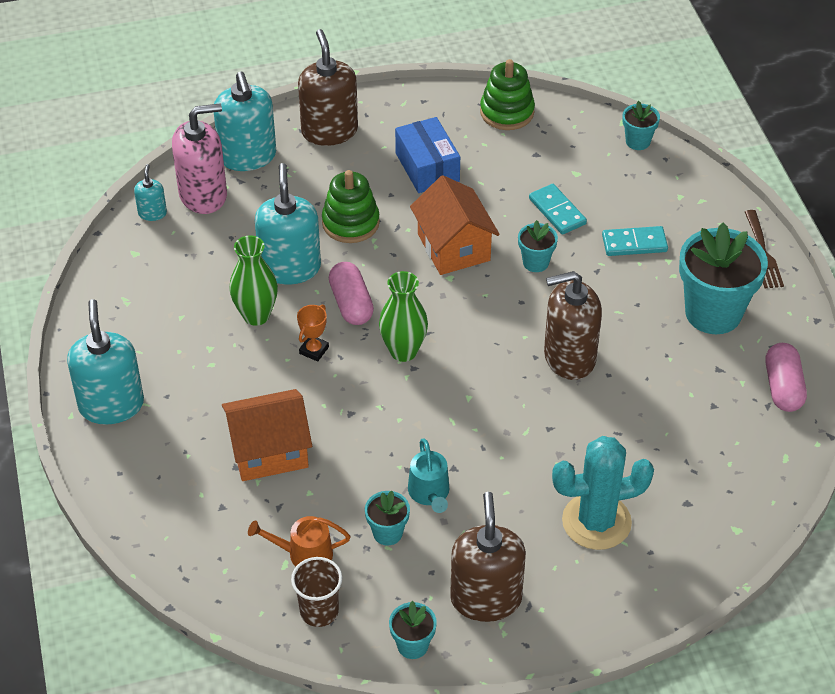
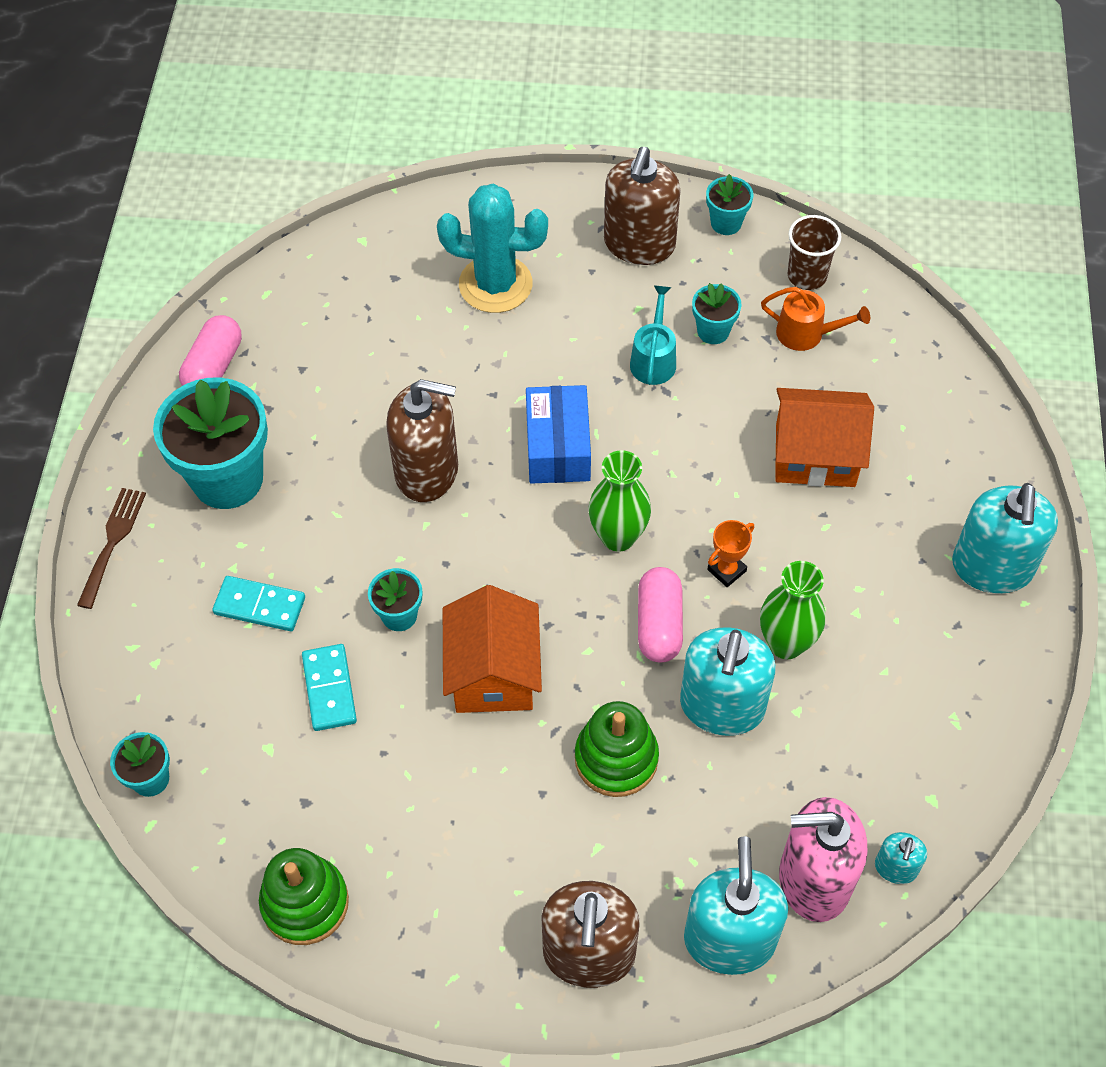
camera: 160 degrees left, 10 degrees up
blue box [395,117,460,193] -> blue box moved to [526,385,591,484]

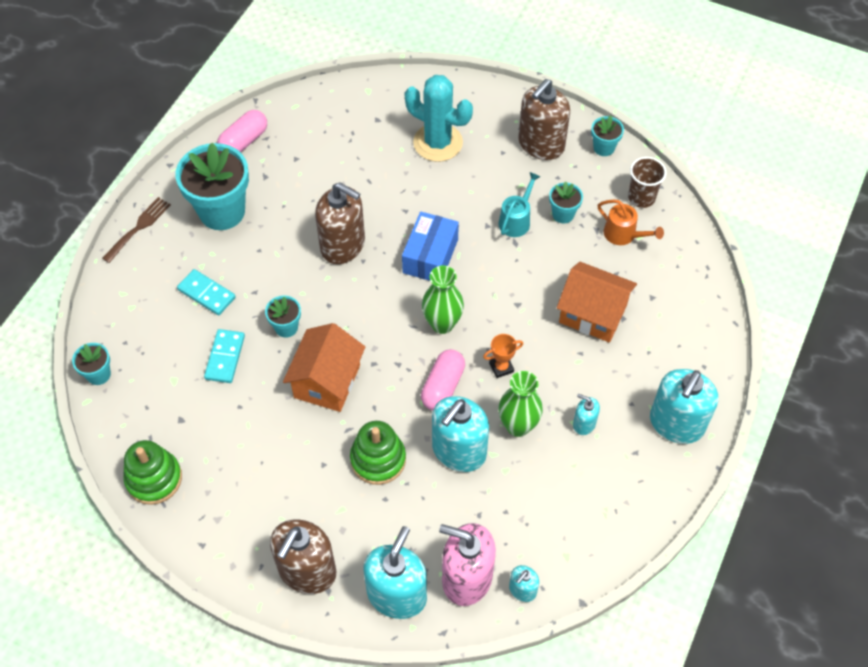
camera: 20 degrees right, 0 degrees up
none -> turquoise soap dispenser [573,394,600,435]

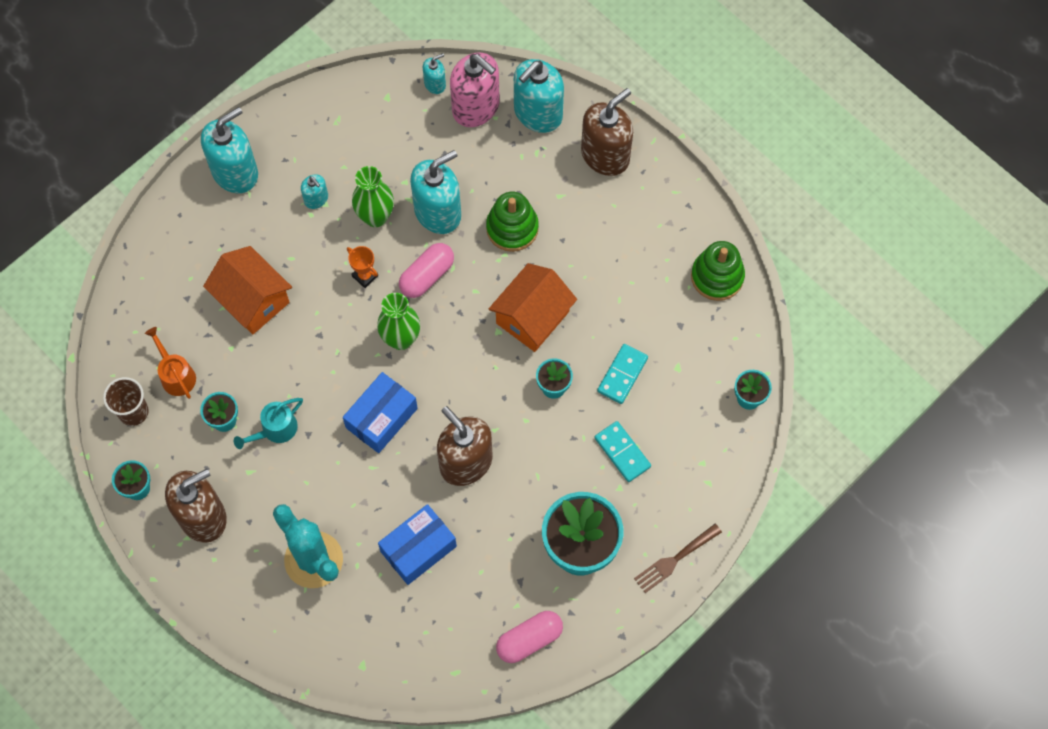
camera: 160 degrees left, 10 degrees up
orange trophy [483,334,523,378] -> orange trophy turned 45 degrees clockwise [347,246,378,288]
none -> blue box [378,504,457,585]

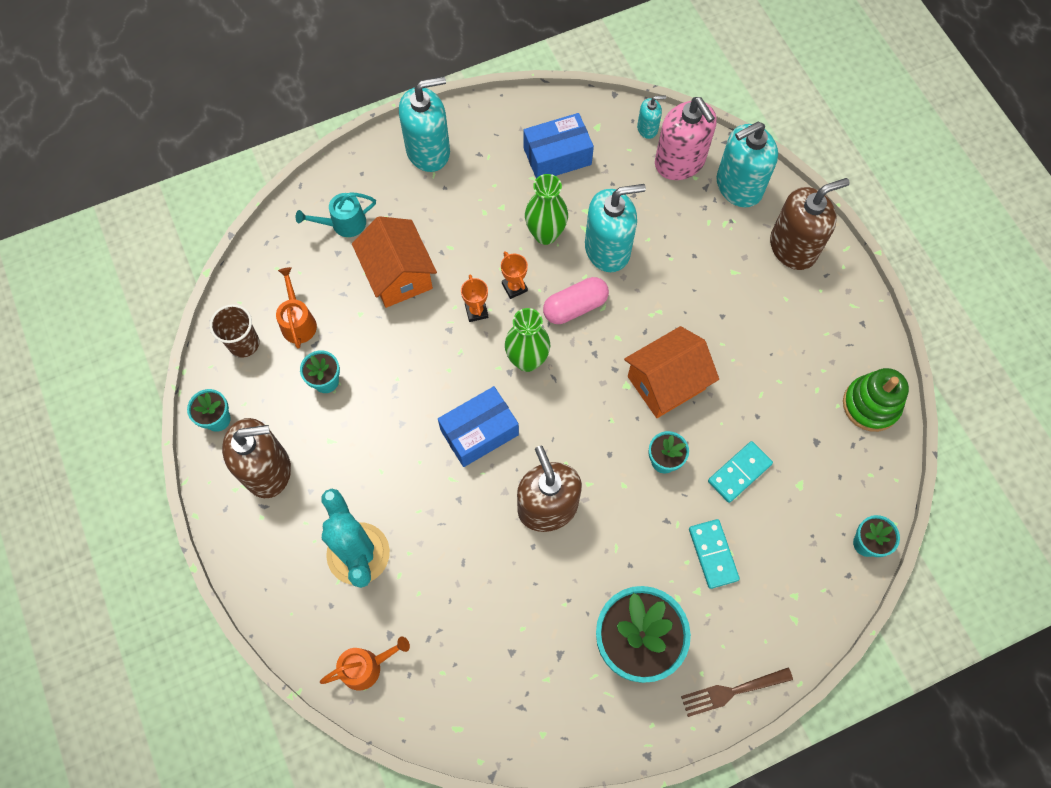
camera: 20 degrees right, 0 degrees up
turquoise watering can [234,398,303,449] -> turquoise watering can moved to [296,193,376,237]
turquoise soap dispenser [301,174,328,209] -> none
blue box [378,504,457,585] -> blue box moved to [524,113,594,178]
green stacking toy [486,192,539,252] -> none
pink capsule [496,611,563,663] -> none
none -> orange watering can [320,637,410,691]
none -> orange trophy [461,274,488,322]

